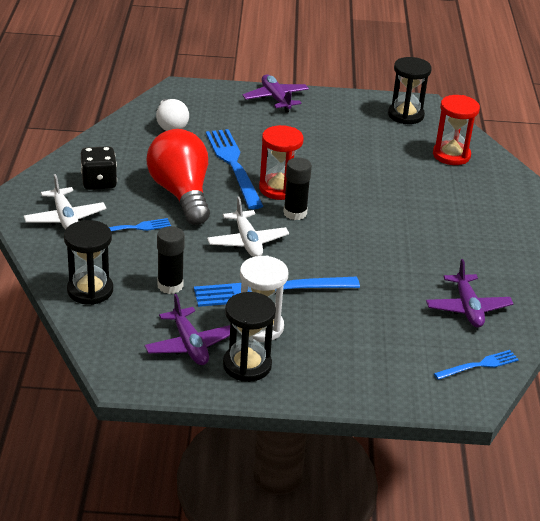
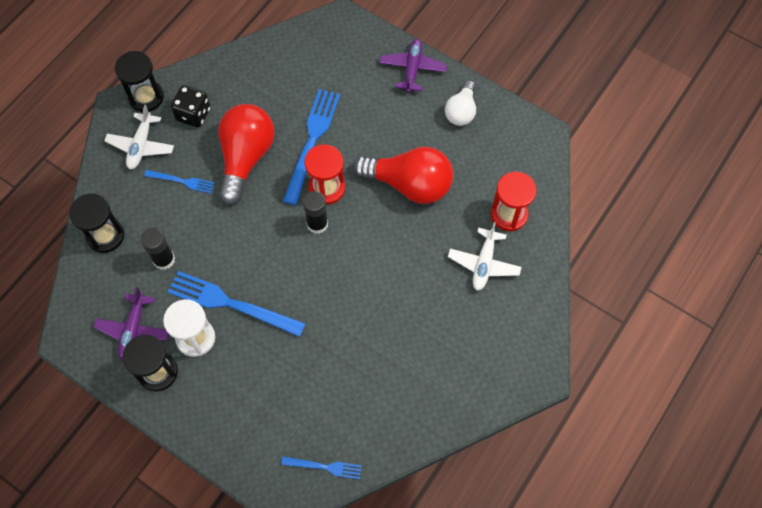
camera: 35 degrees right, 30 degrees up
white light bulb [156,99,189,131] -> white light bulb moved to [445,80,476,126]
white plane [207,196,289,257] -> white plane moved to [448,222,522,291]
black hourglass [388,57,432,124] -> black hourglass moved to [115,51,164,112]
purple plane [426,259,513,328] -> none
none -> red light bulb [353,147,453,204]

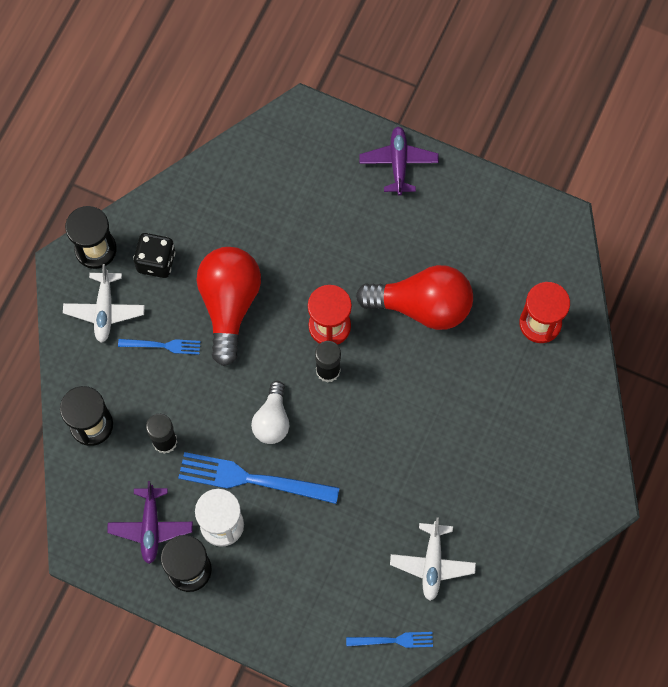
camera: 10 degrees left, 5 degrees up
blue fork [283,89,340,205] -> none
white light bulb [445,80,476,126] -> white light bulb moved to [251,381,289,444]
white plane [448,222,522,291] -> white plane moved to [390,518,476,601]

